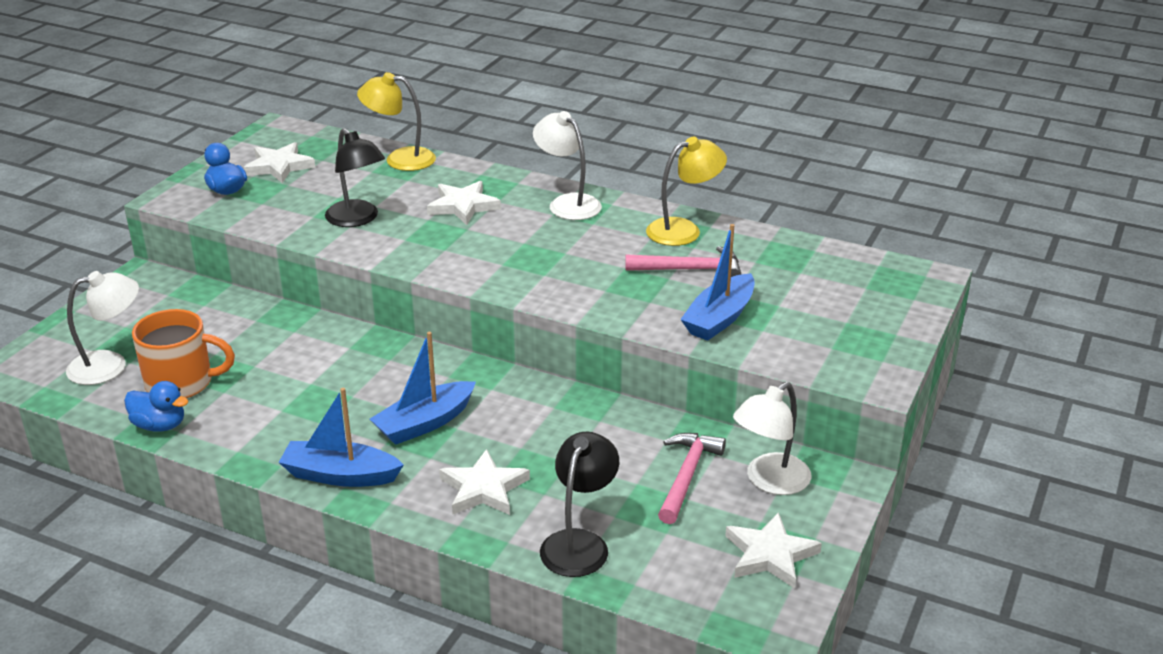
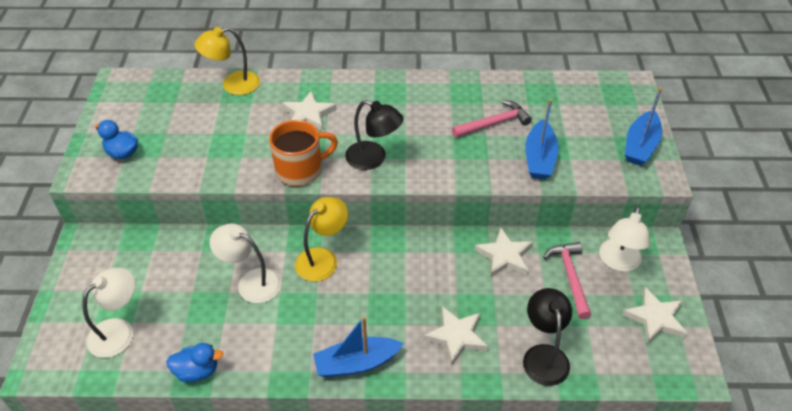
camera: 25 degrees left, 15 degrees up
orange mug [132,309,235,398] -> orange mug moved to [269,120,338,186]
white star [243,142,315,183] -> white star moved to [475,228,533,277]
black lamp [325,128,385,227] -> black lamp moved to [345,100,403,170]
blue boat [370,332,476,445] -> blue boat moved to [625,87,662,166]
white lamp [533,111,602,220] -> white lamp moved to [210,224,282,303]
yellow lamp [646,137,727,246] -> yellow lamp moved to [295,197,348,282]

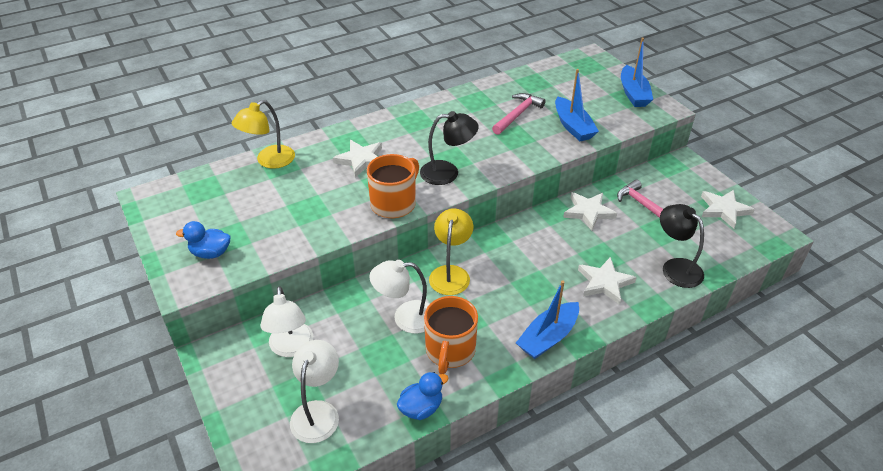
camera: 30 degrees left, 5 degrees down
white lamp [599,206,650,272] -> white lamp moved to [260,286,313,357]
none -> orange mug [424,296,478,374]

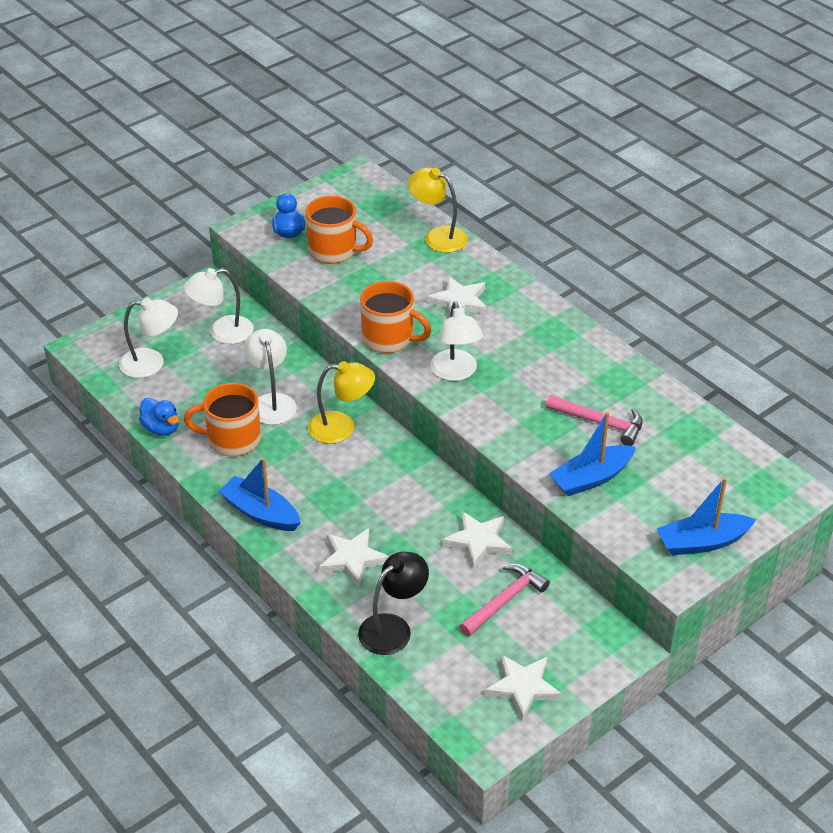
camera: 80 degrees right, 0 degrees up
black lamp [420,111,479,185] -> white lamp [430,301,484,381]
none -> orange mug [305,196,373,264]

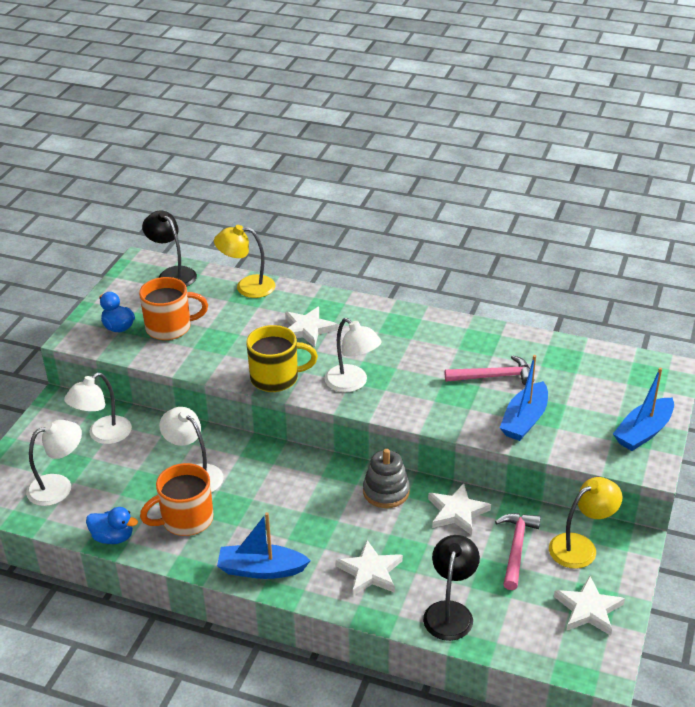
camera: 30 degrees left, 5 degrees down
yellow lamp [308,361,375,444] -> yellow lamp moved to [549,477,623,569]
orange mug [360,281,431,353] -> yellow mug [246,325,318,392]
none -> black lamp [142,210,197,287]
none -> grey stacking toy [363,449,410,508]

